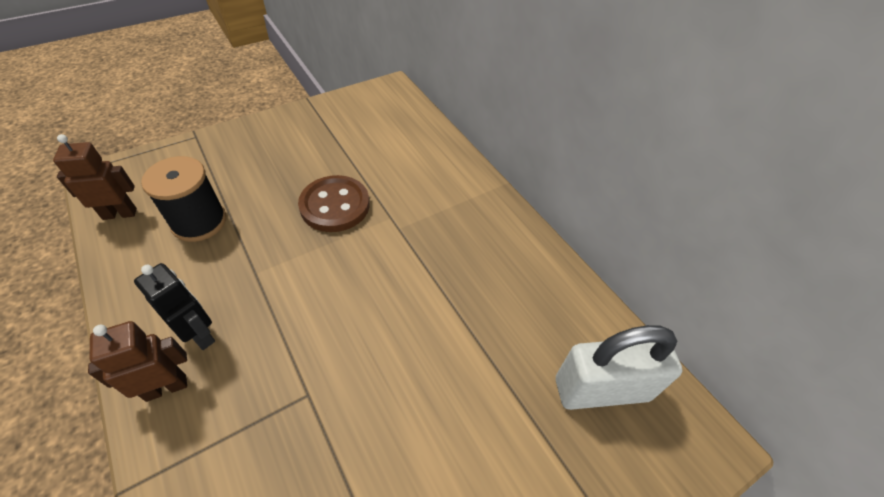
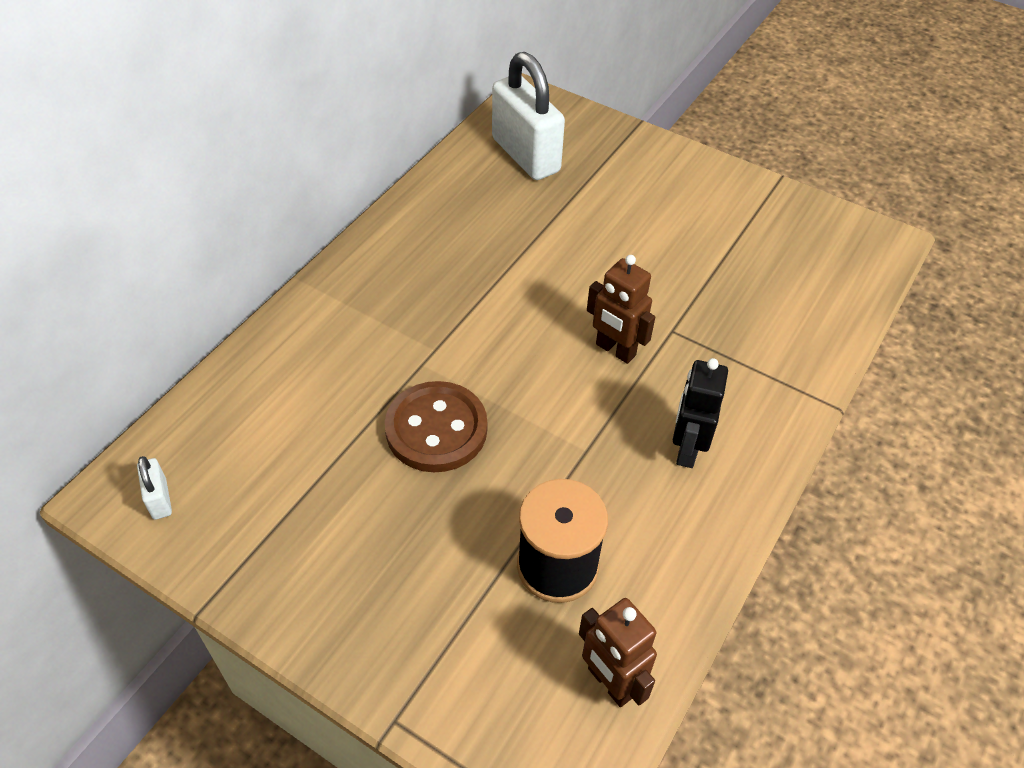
camera: 115 degrees left, 0 degrees up
brown robot [88,321,187,402] -> brown robot moved to [587,255,655,364]
none -> white padlock [137,456,172,520]

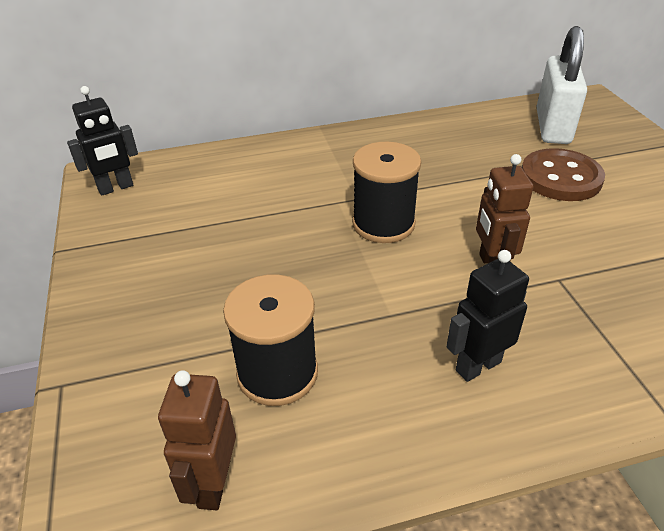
camera: 45 degrees right, 10 degrees down
white padlock [137,456,172,520] -> black robot [67,86,138,196]
brown button [385,381,487,472] -> brown button moved to [522,148,605,201]
none -> black spool [352,142,421,243]

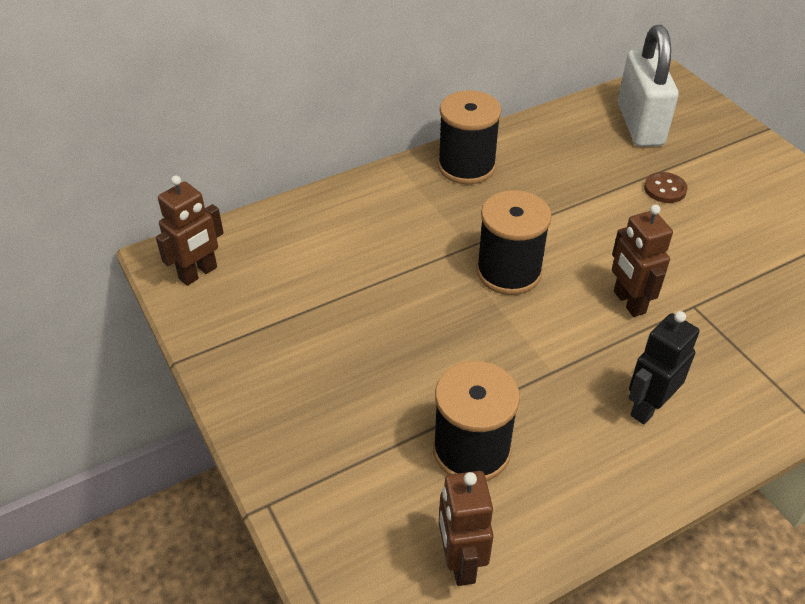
camera: 15 degrees left, 5 degrees up
black robot [67,86,138,196] -> brown robot [156,175,224,286]
brown button [522,148,605,201] -> brown button [644,172,688,203], size x0.51
none -> black spool [438,90,502,184]

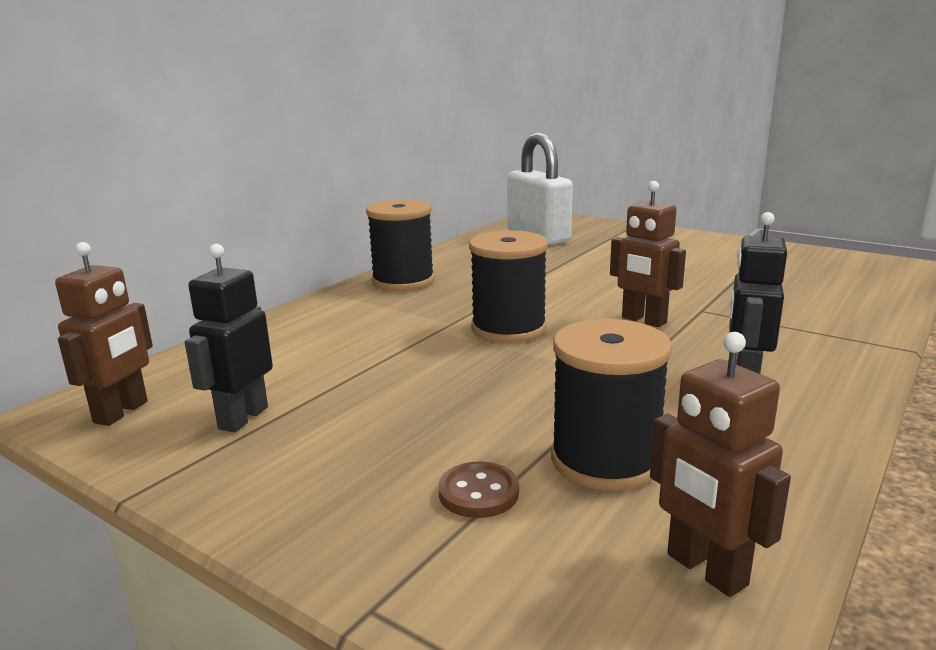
camera: 25 degrees left, 25 degrees down
brown button [644,172,688,203] -> brown button moved to [438,461,519,518]
none -> black robot [185,244,273,432]

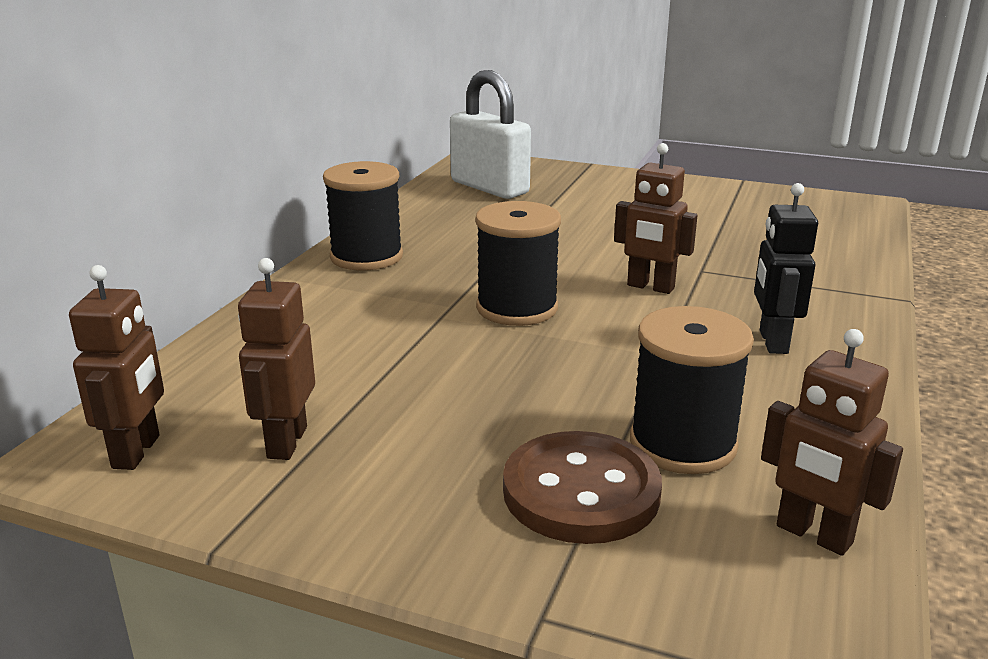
camera: 15 degrees left, 5 degrees up
black robot [185,244,273,432] -> brown robot [238,258,315,460]
brown button [438,461,519,518] -> brown button [503,431,662,544], size x1.97

